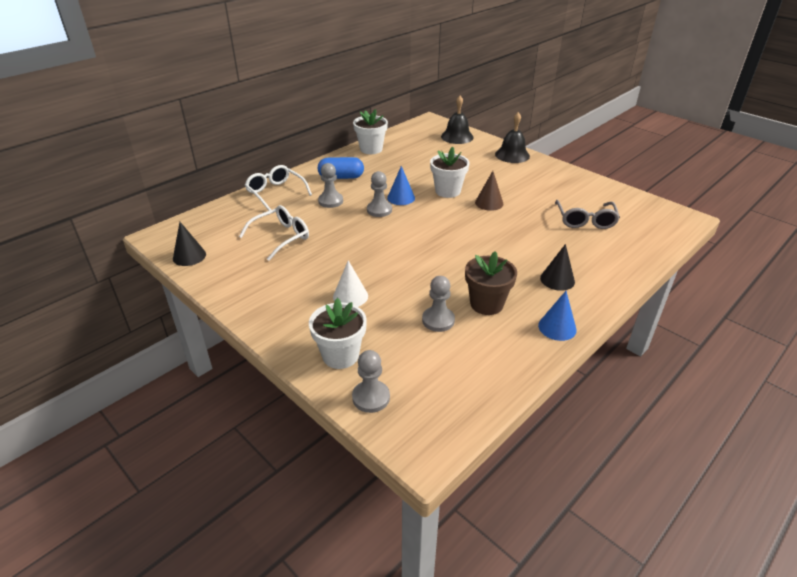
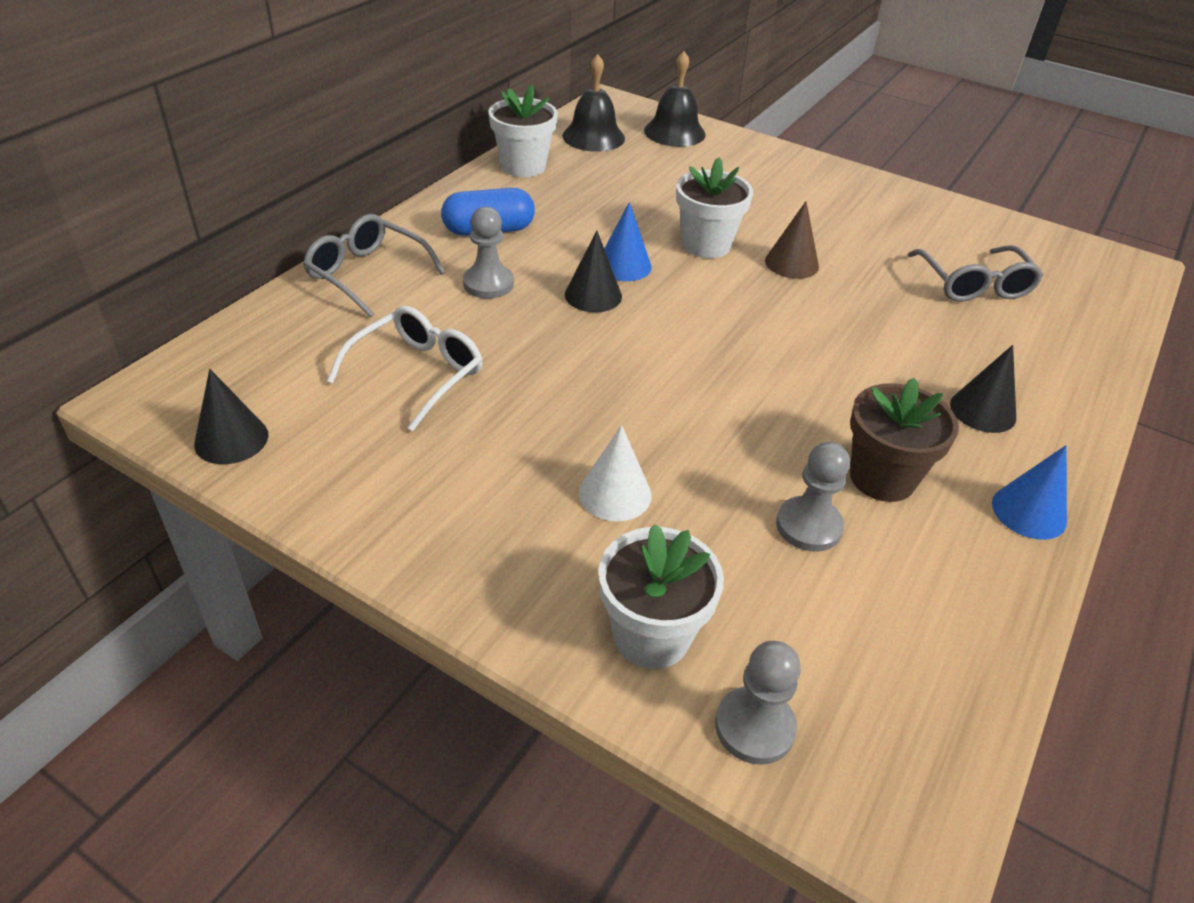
camera: 15 degrees left, 5 degrees up
white glasses [245,165,312,211] -> grey glasses [303,214,445,318]
grey pawn [367,171,392,217] -> black cone [565,231,622,313]
black bell [495,112,530,163] -> black bell moved to [562,54,625,152]

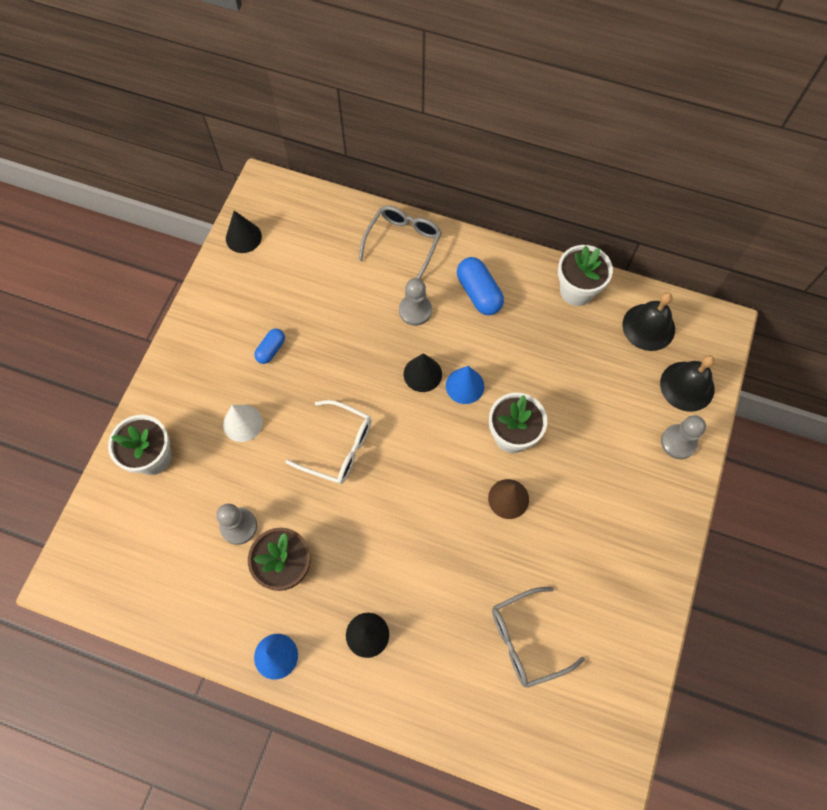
camera: 80 degrees right, 25 degrees up
white glasses [327,306,483,431] -> white glasses moved to [285,400,371,484]
grey pawn [715,641,801,765] -> grey pawn moved to [661,415,706,459]
none -> blue capsule [254,329,285,364]

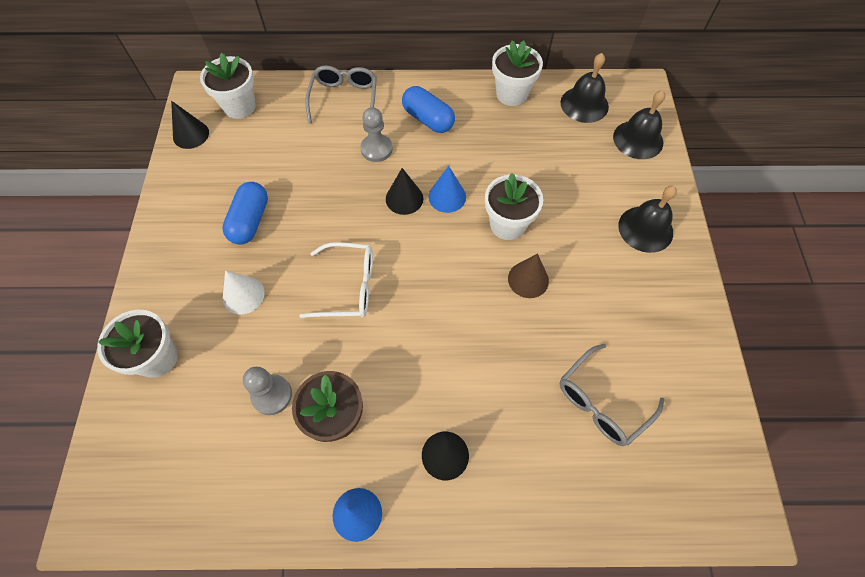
camera: 20 degrees left, 5 degrees down
blue capsule [254,329,285,364] -> blue capsule [222,182,268,245], size x1.68
grey pawn [661,415,706,459] -> none
none -> white flower pot [200,53,256,119]
none -> black bell [618,186,677,253]

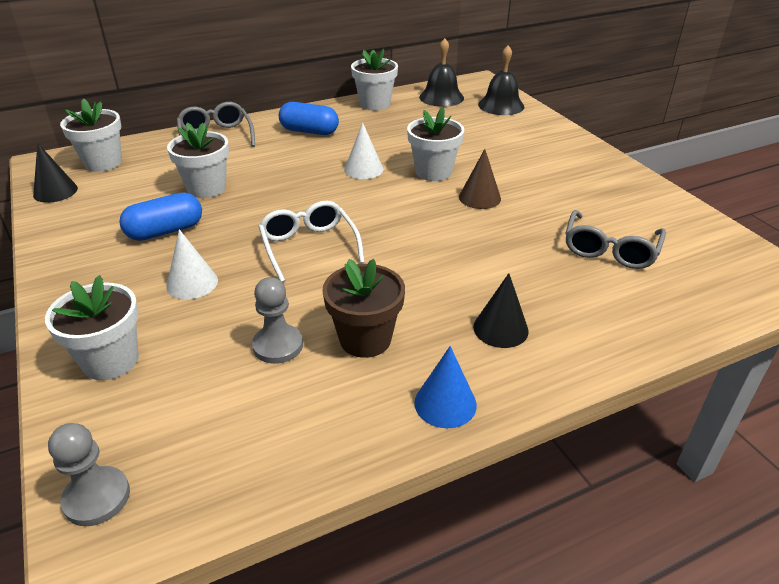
camera: 25 degrees left, 25 degrees down
blue capsule [222,182,268,245] -> blue capsule turned 75 degrees clockwise [119,193,202,241]
white glasses [300,242,373,318] -> white glasses turned 90 degrees counterclockwise [258,201,365,282]
grey pawn [360,107,393,162] -> grey pawn moved to [48,423,130,526]
black cone [386,168,423,215] -> none
blue cone [428,166,466,213] -> white cone [344,122,383,179]
black bell [618,186,677,253] -> none
none -> white flower pot [167,123,229,198]

